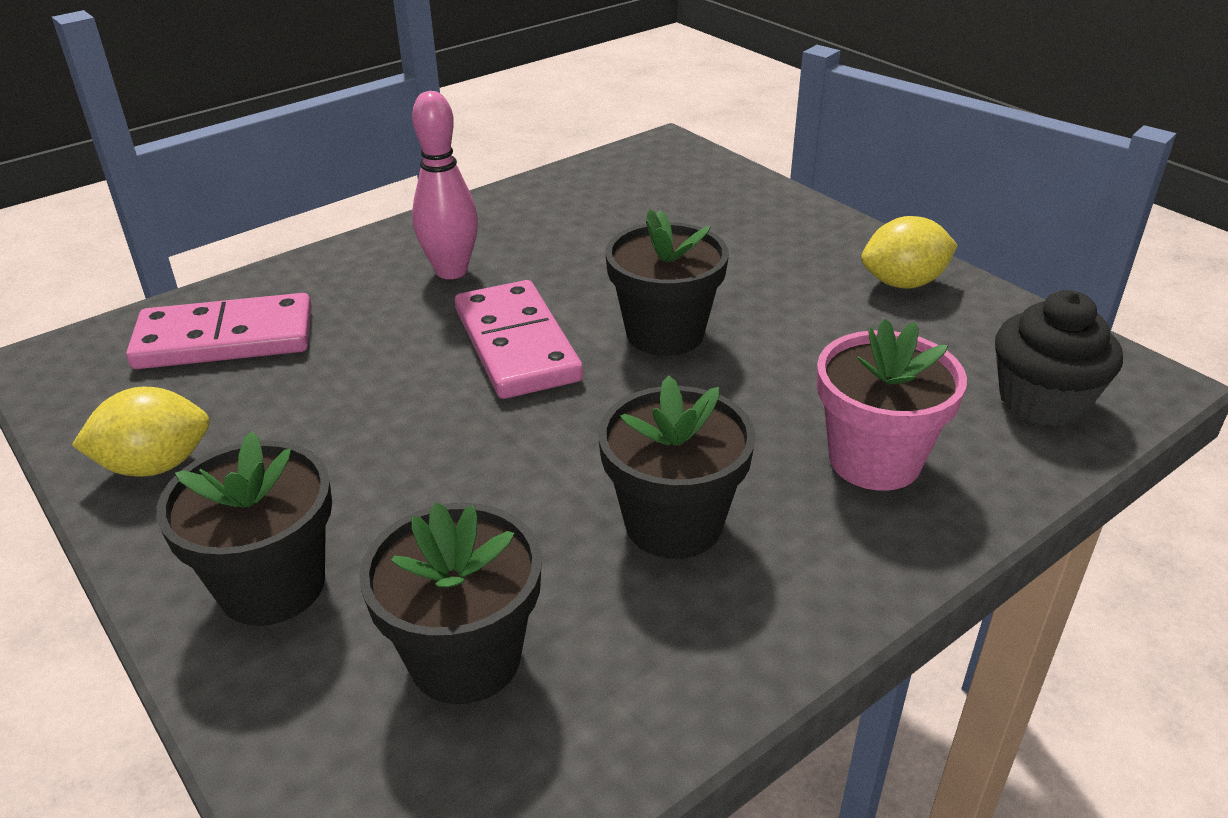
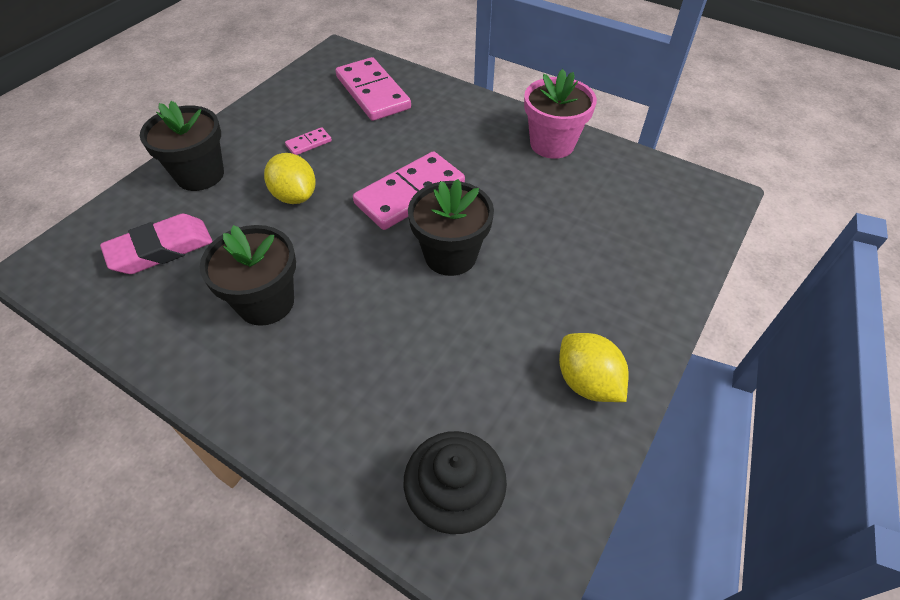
camera: 70 degrees right, 15 degrees up
yellow lemon [72,387,210,476] -> yellow lemon moved to [264,153,316,204]
black flower pot [359,502,542,704] -> pink eraser [100,214,213,274]
pink bowling pin [412,91,478,279] -> none
pink flower pot [817,318,967,491] -> pink flower pot moved to [524,69,597,159]
none -> pink domino [285,127,332,155]

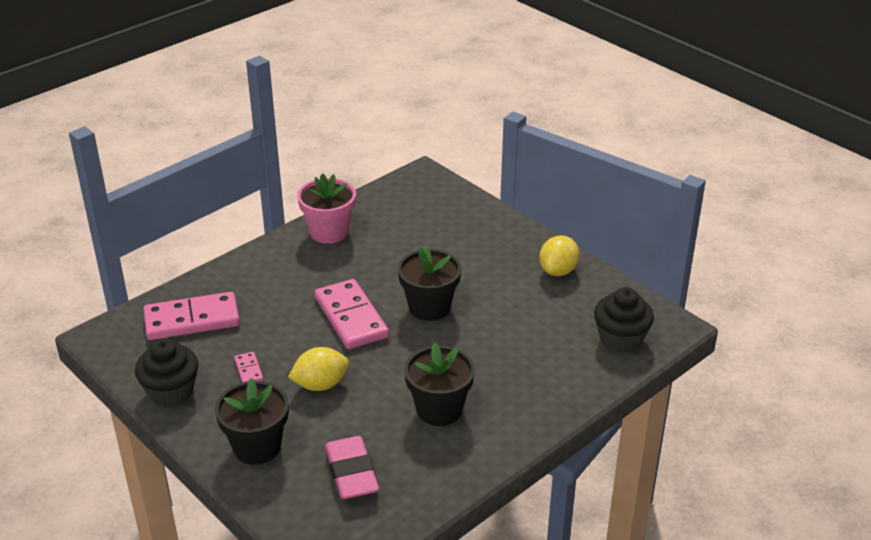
camera: 75 degrees left, 15 degrees down
yellow lemon [559,333,629,402] -> yellow lemon turned 45 degrees counterclockwise [539,235,579,276]
none -> black cupcake [135,338,199,407]

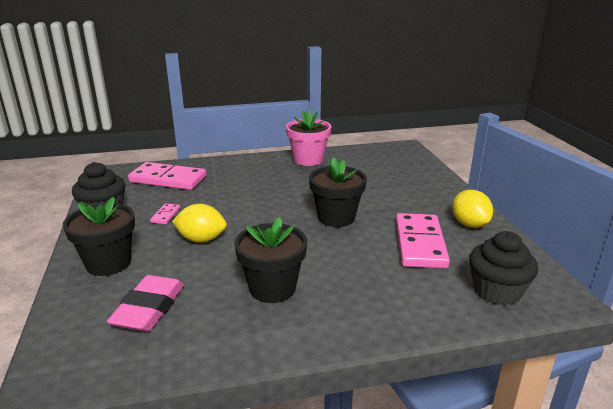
camera: 30 degrees right, 10 degrees down
pink domino [315,279,389,349] -> pink domino moved to [396,213,450,269]
yellow lemon [539,235,579,276] -> yellow lemon turned 75 degrees counterclockwise [452,190,493,228]

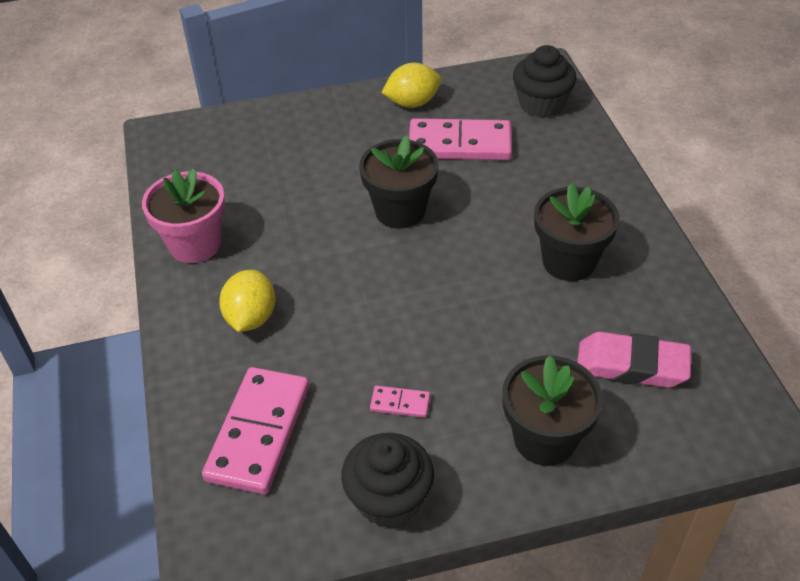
camera: 90 degrees left, 20 degrees up
yellow lemon [172,204,227,243] -> yellow lemon moved to [219,270,275,332]

